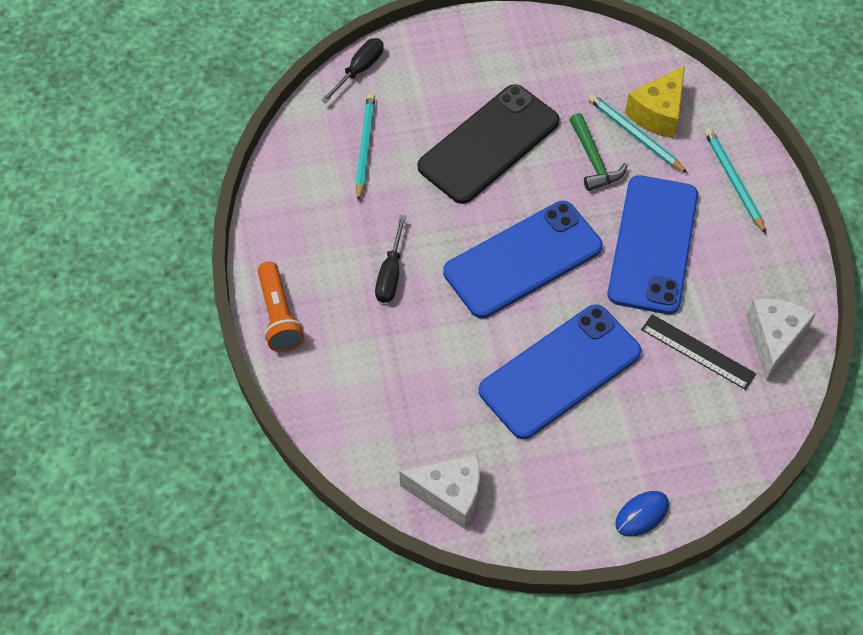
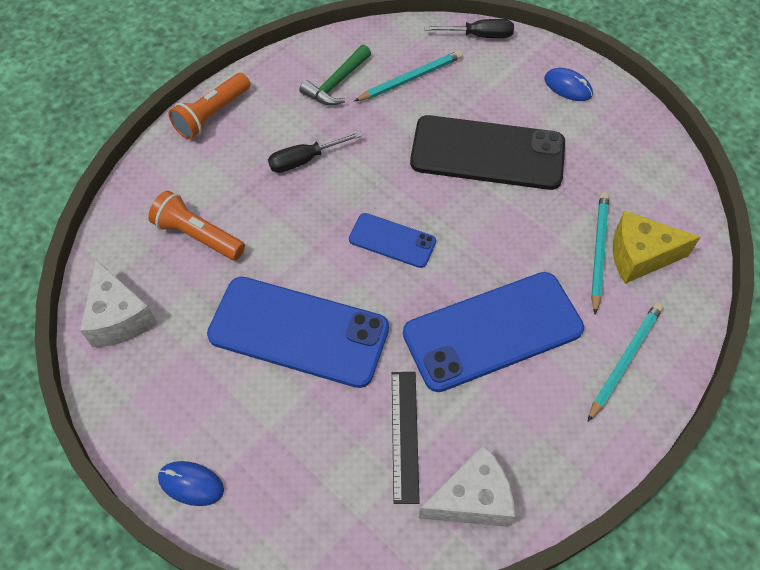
camera: 55 degrees right, 0 degrees up
blue phone [443,201,603,318] -> blue phone [349,213,436,268], size x0.52
green hammer [569,113,628,191] -> green hammer moved to [299,45,371,106]
none -> orange flashlight [148,190,245,260]
none -> blue mouse [544,68,593,101]

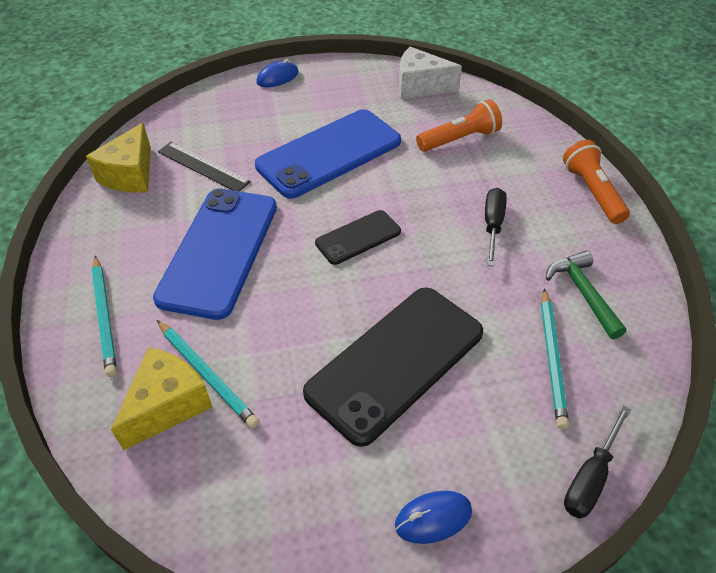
camera: 125 degrees right, 10 degrees down
blue phone [349,213,436,268] -> black phone [315,210,401,265]
white cheese [418,445,515,527] -> yellow cheese [86,123,151,193]

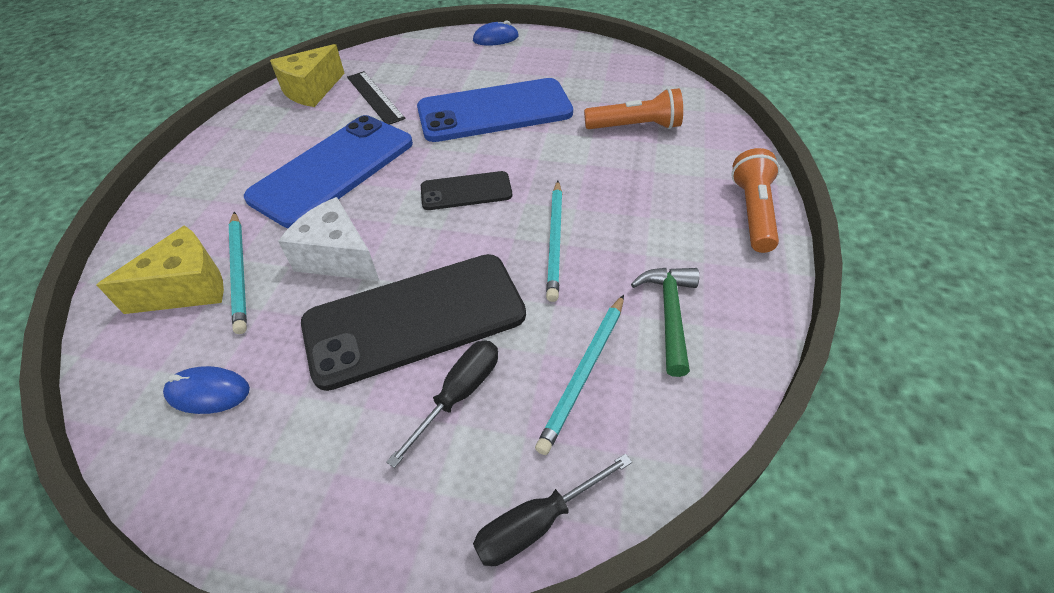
camera: 25 degrees right, 0 degrees up
turquoise pencil [92,256,117,377] -> turquoise pencil moved to [546,181,562,302]
blue mouse [395,491,472,544] -> blue mouse moved to [163,366,250,414]
white cheese [399,47,462,99] -> white cheese moved to [278,197,379,281]
black screwdriver [485,188,507,266] -> black screwdriver moved to [387,340,498,468]

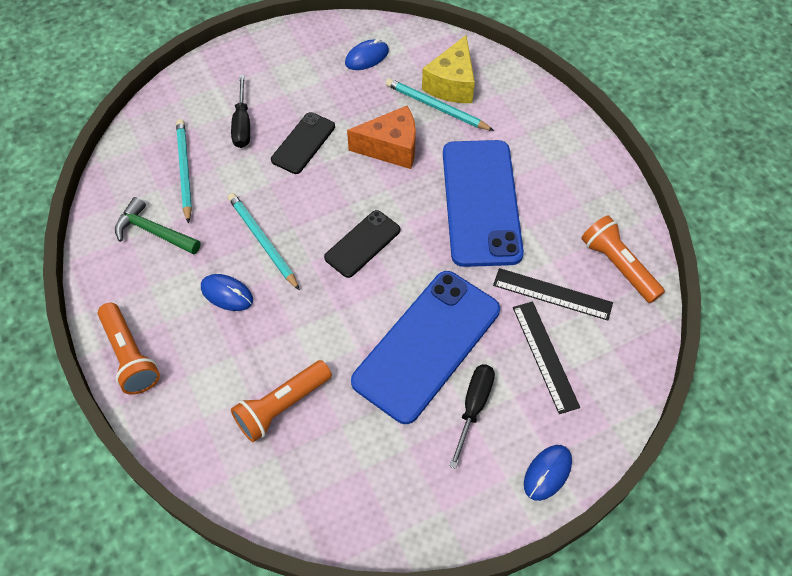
camera: 140 degrees right, 10 degrees up
yellow cheese [270,44,345,107] -> orange flashlight [581,215,665,303]
white cheese [278,197,379,281] -> orange cheese [347,106,416,169]
black phone [301,254,526,391] -> black phone [271,112,335,174], size x0.52
black screwdriver [473,454,632,566] -> black screwdriver moved to [449,364,495,469]
green hammer [631,268,699,377] -> green hammer turned 150 degrees clockwise [115,197,200,255]
none -> blue mouse [201,274,253,311]
none -> black ruler [513,301,580,414]

